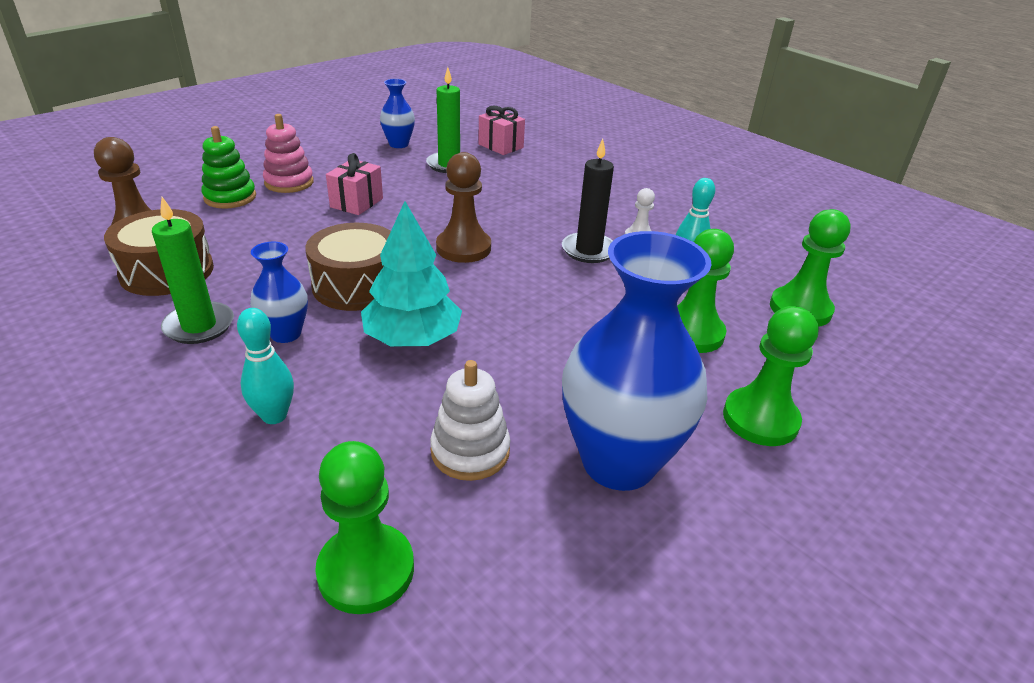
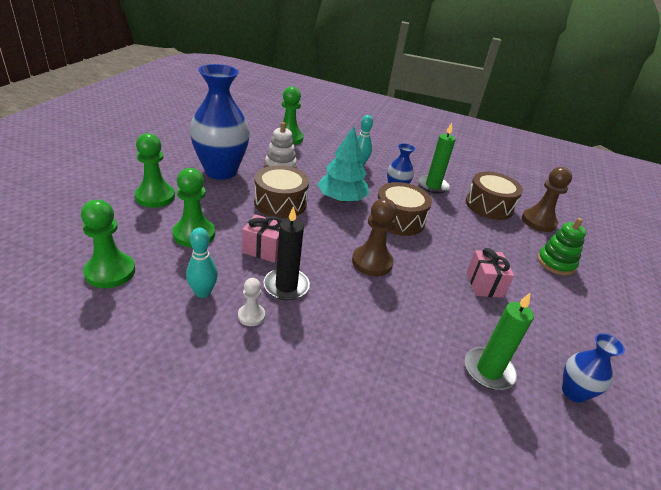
camera: 150 degrees right, 0 degrees up
pink stacking toy [263,114,314,193] -> none
pink gift [478,105,525,155] -> pink gift moved to [242,214,282,263]
none -> brown drum [254,165,309,218]

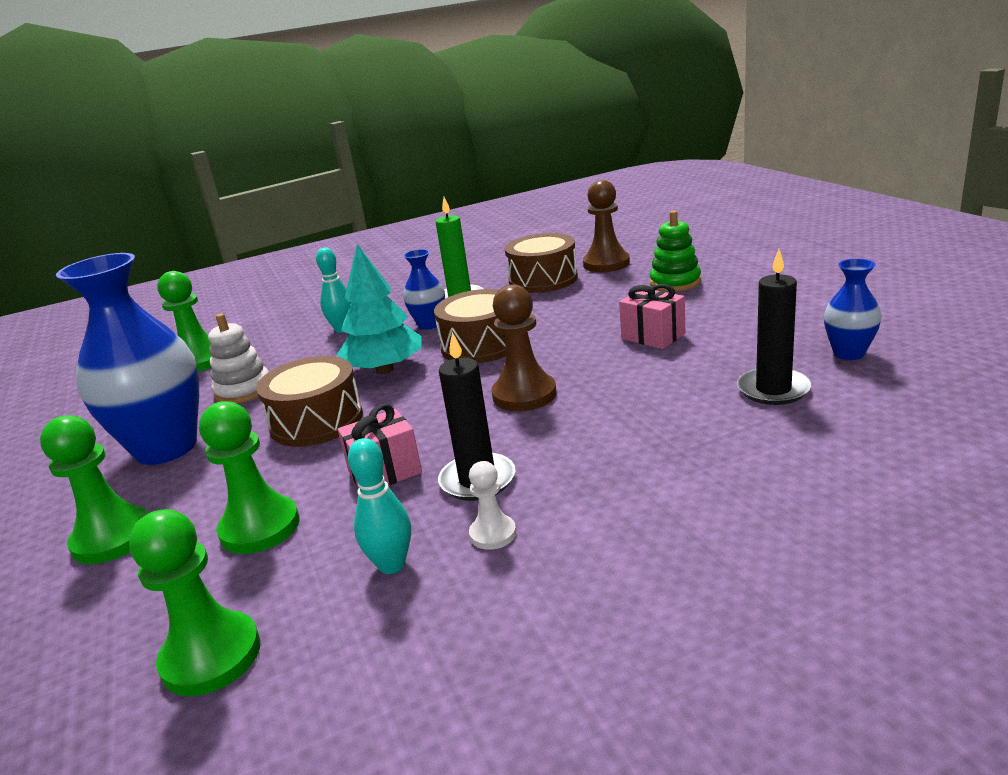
camera: 35 degrees left, 10 degrees down
green candle [465,293,534,390] -> black candle [737,249,812,405]

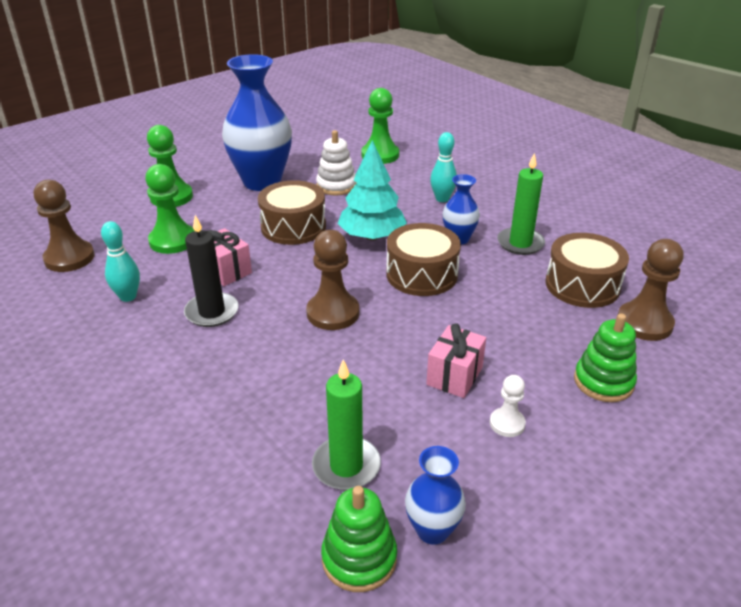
camera: 70 degrees right, 10 degrees up
green pawn [129,509,261,696] -> brown pawn [34,180,95,272]
white pawn [469,461,516,550] -> white pawn moved to [490,375,526,437]
black candle [737,249,812,405] -> green candle [312,360,381,490]
none -> green stacking toy [321,486,397,592]

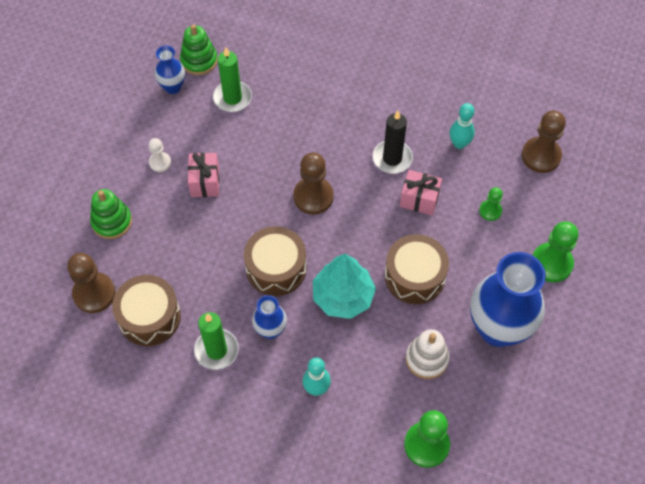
camera: 150 degrees right, 25 degrees up
green pawn [145,164,194,254] -> green pawn [479,187,503,221], size x0.56

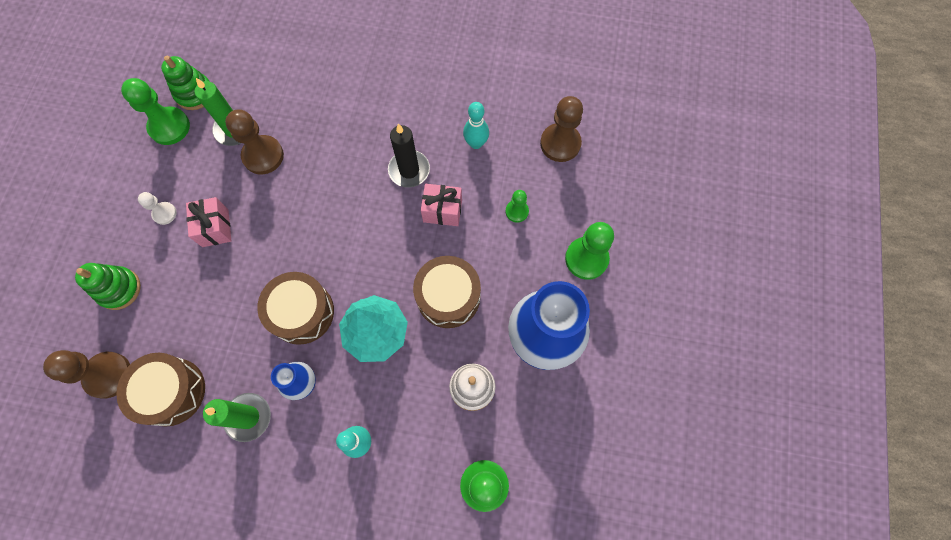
camera: 10 degrees left, 10 degrees up
blue vase [154,45,185,94] -> green pawn [121,78,190,145]
brown pawn [293,153,334,215] -> brown pawn moved to [225,109,284,174]

